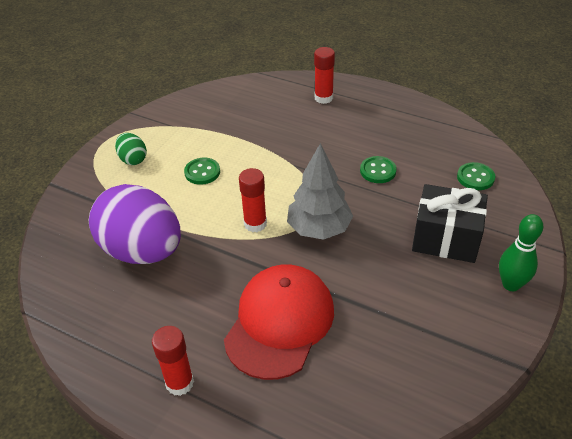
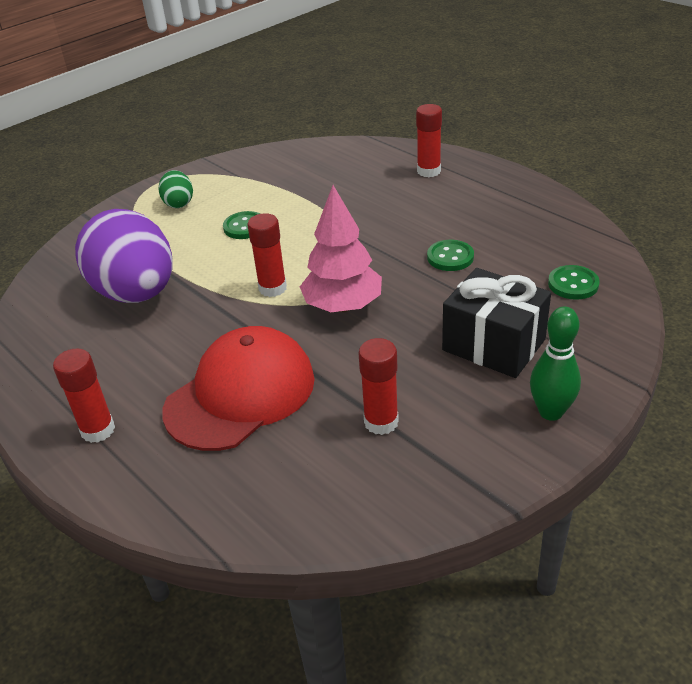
camera: 20 degrees right, 5 degrees down
grey tree [287,143,353,240] -> pink tree [300,185,382,312]
none -> red glue stick [358,338,399,435]

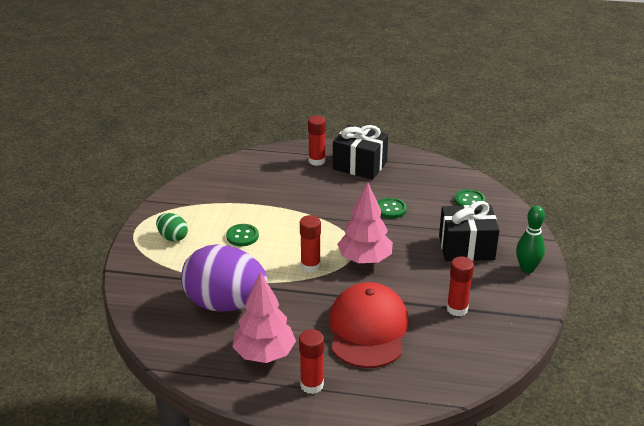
camera: 40 degrees left, 5 degrees down
none -> pink tree [232,272,296,363]
none -> black gift [333,124,388,180]

